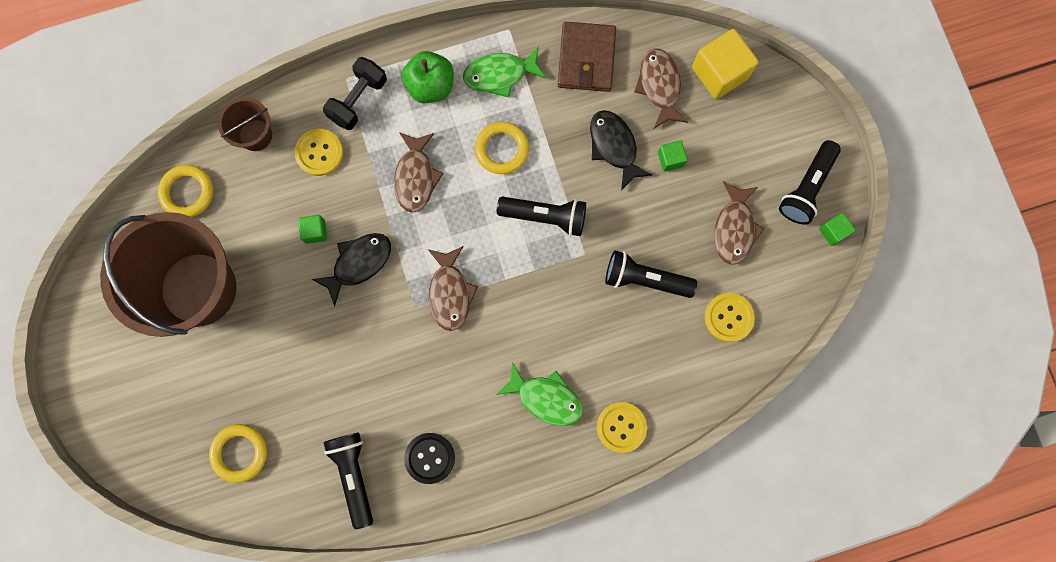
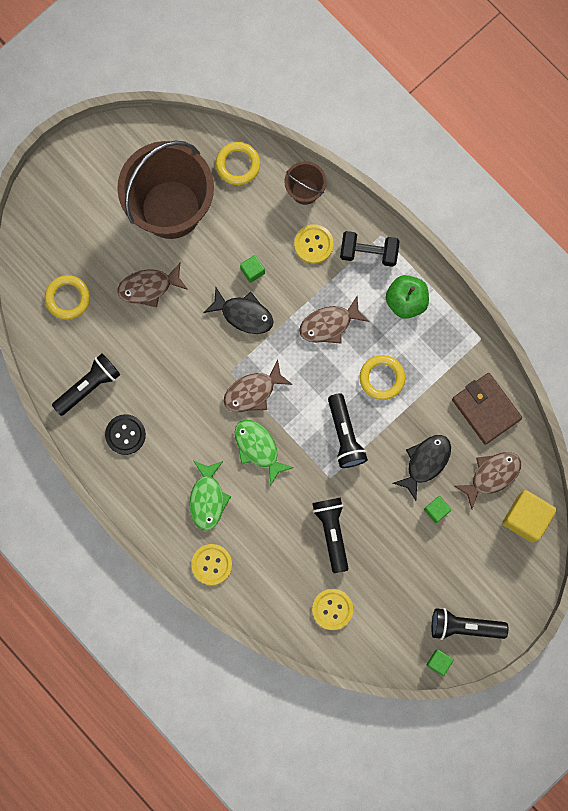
camera: 65 degrees right, 0 degrees up
green fish [463,46,547,98] -> green fish moved to [235,420,294,486]
brown wallet [558,22,616,92] -> brown wallet turned 75 degrees clockwise [452,373,522,445]
brown fish [714,181,765,265] -> brown fish moved to [117,262,188,307]

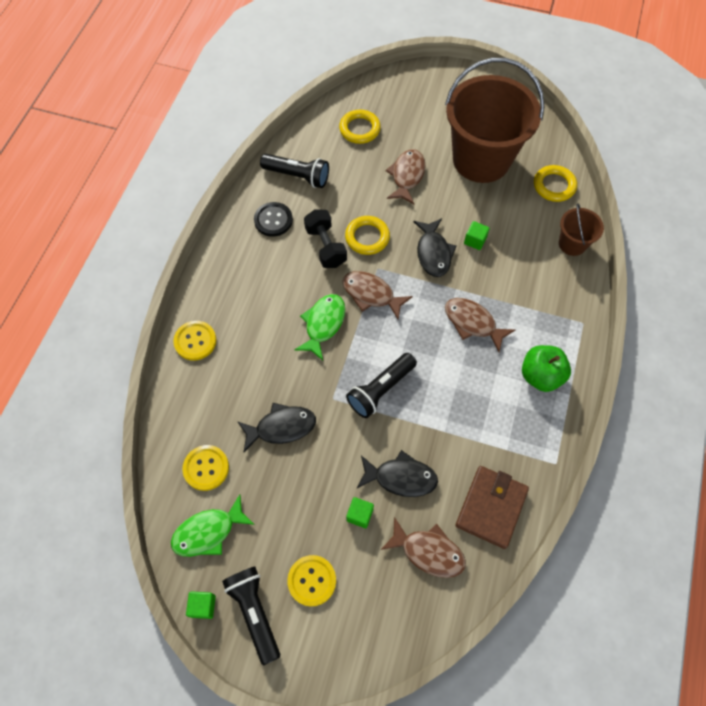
camera: 60 degrees right, 15 degrees down
brown fish [117,262,188,307] -> brown fish turned 60 degrees clockwise [386,149,426,204]
green fish [189,461,231,531] -> green fish moved to [171,495,255,557]
yellow button [294,224,334,264] -> yellow button moved to [287,555,336,607]
black flashlight [312,498,348,573] -> black fish [237,403,316,452]
black dumbbell [340,231,400,267] -> black dumbbell moved to [304,209,347,268]
yellow ring [359,355,405,400] -> yellow ring moved to [345,216,390,255]
yellow cube [502,490,557,543] -> none

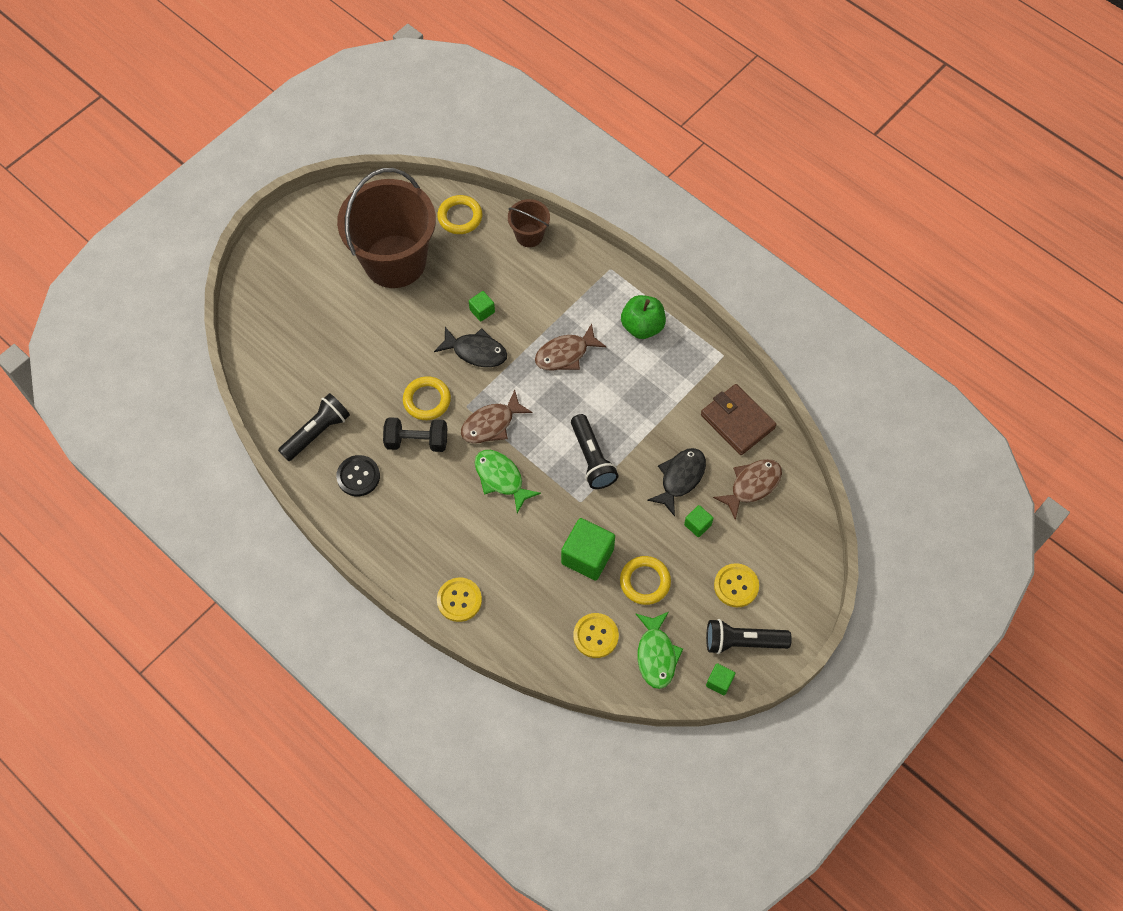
camera: 65 degrees left, 0 degrees up
black fish [237,403,316,452] -> green cube [561,518,615,581]
yellow ring [339,110,381,144] -> yellow ring moved to [620,556,671,605]
brown fish [386,149,426,204] -> none

